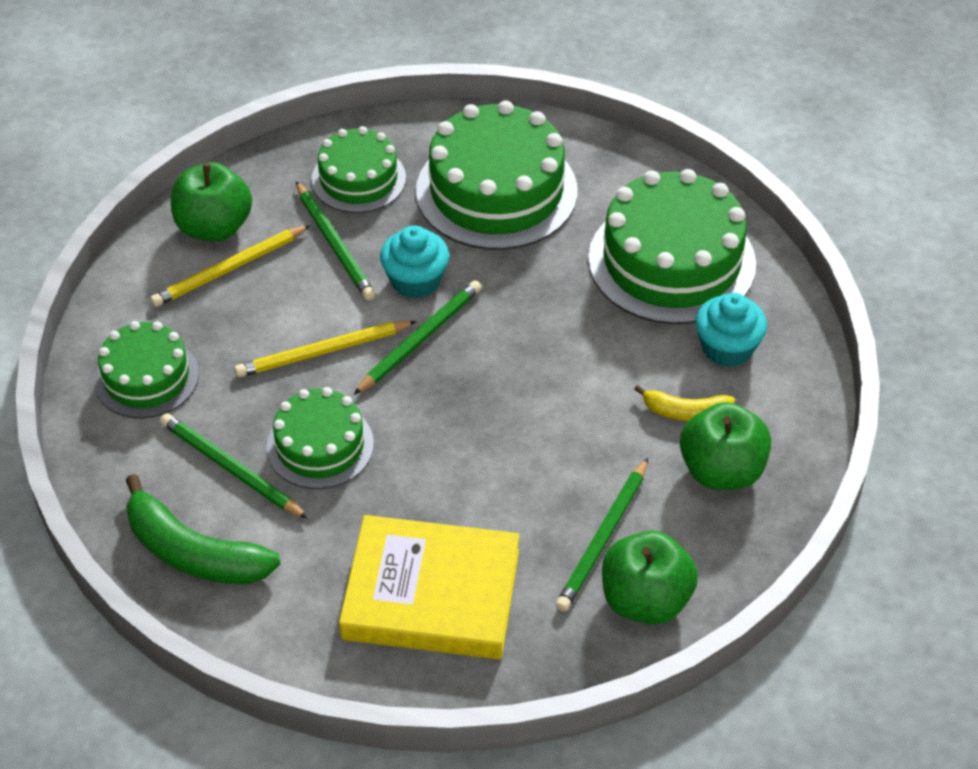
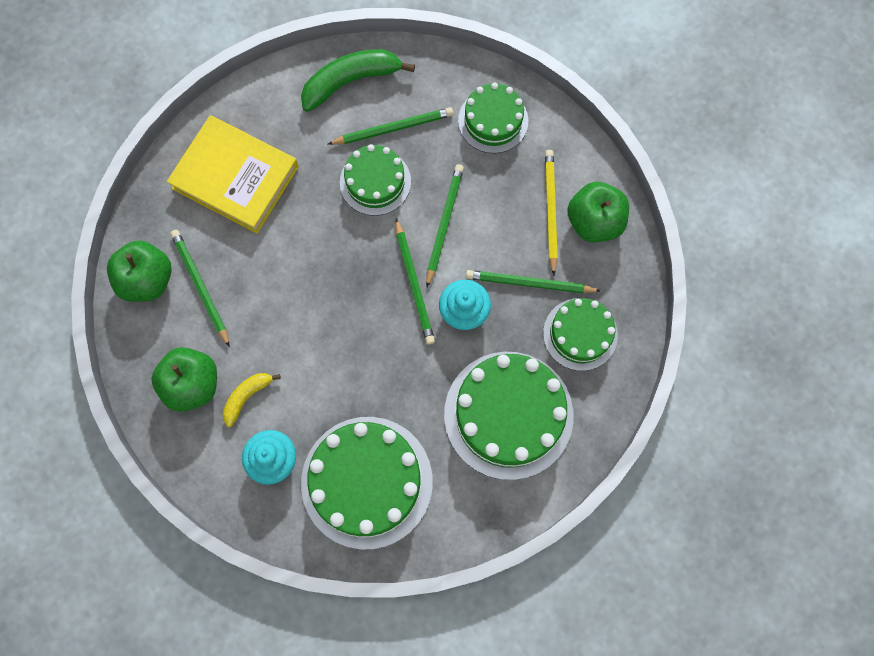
camera: 125 degrees right, 25 degrees up
yellow pencil [234,321,417,377] -> green pencil [426,164,464,287]
yellow book [339,515,520,659] -> yellow book turned 75 degrees clockwise [167,115,299,233]

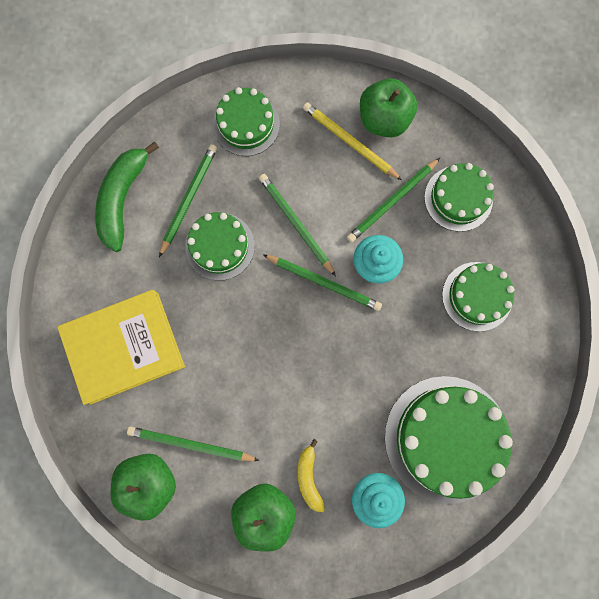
camera: 50 degrees left, 5 degrees up
green cake [444,352,573,480] -> green cake [442,262,514,331], size x0.59

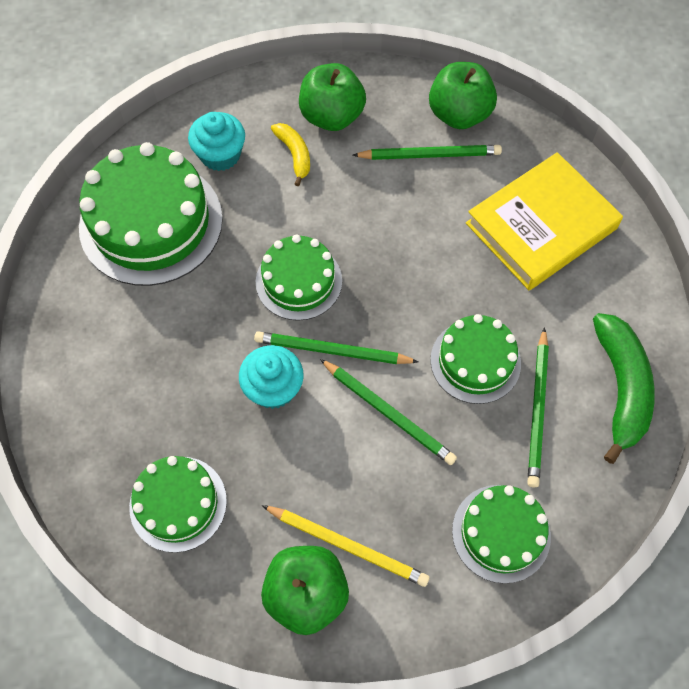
camera: 165 degrees right, 15 degrees down
green pencil [347,158,440,242] -> none
green cake [442,262,514,331] -> green cake moved to [256,234,342,321]

